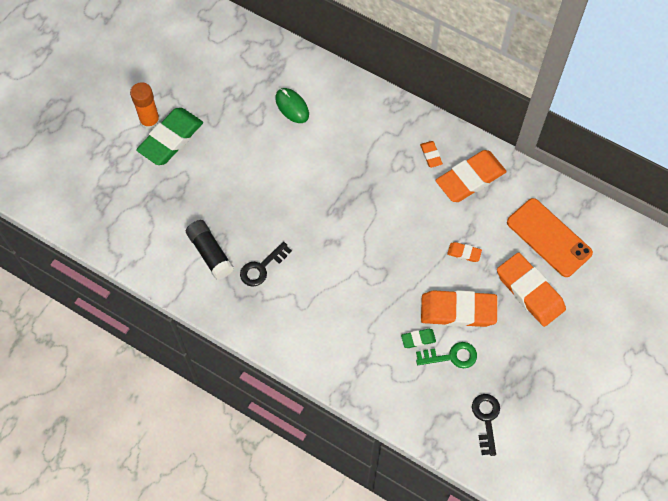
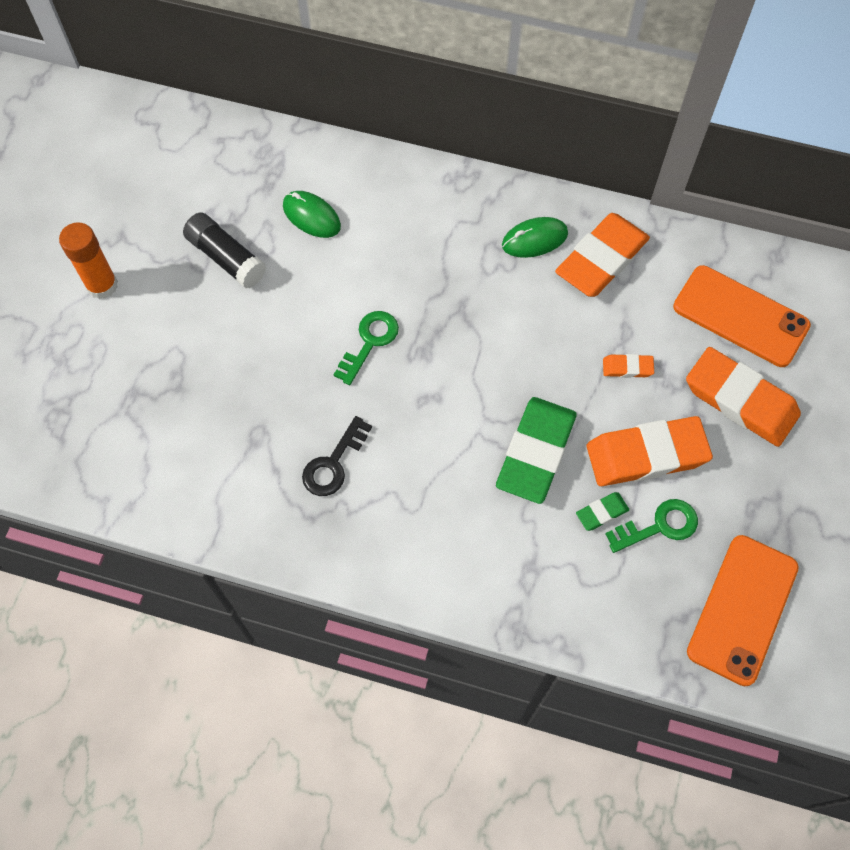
camera: 15 degrees left, 0 degrees up
green eraser [136,108,203,165] -> green eraser moved to [496,397,577,504]
black glue stick [186,220,234,280] -> black glue stick moved to [183,213,266,288]
orange eraser [420,141,443,168] -> green mouse [502,217,568,258]
black key [472,394,500,456] -> orange phone [687,535,799,686]
none -> green key [334,311,399,385]

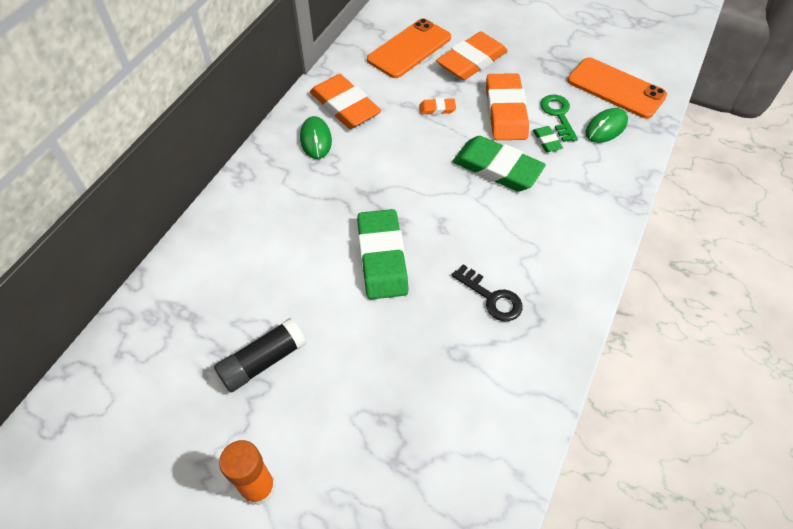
camera: 80 degrees left, 10 degrees down
green mouse [283,191,341,238] -> green mouse moved to [585,108,628,143]
green key [334,311,399,385] -> green eraser [357,209,409,299]
orange eraser [603,354,654,378] -> orange eraser turned 75 degrees clockwise [419,98,456,115]

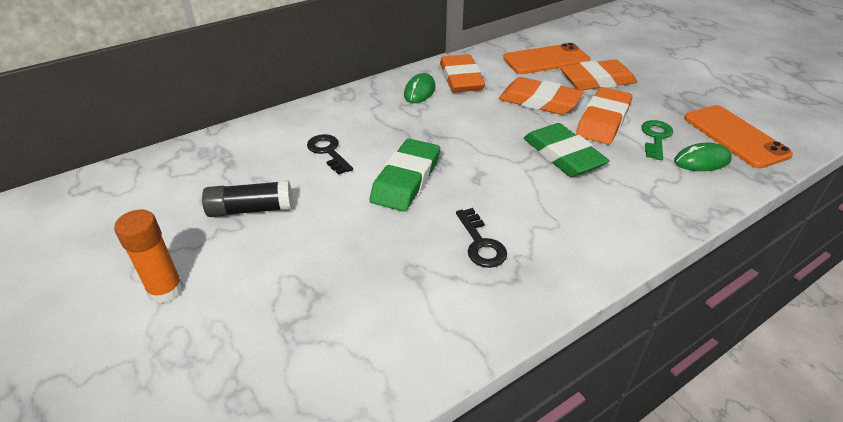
camera: 30 degrees right, 15 degrees down
orange eraser [419,98,456,115] -> orange eraser [499,77,583,115], size x2.25
green eraser [533,126,563,152] -> none
none -> black key [307,134,353,175]

